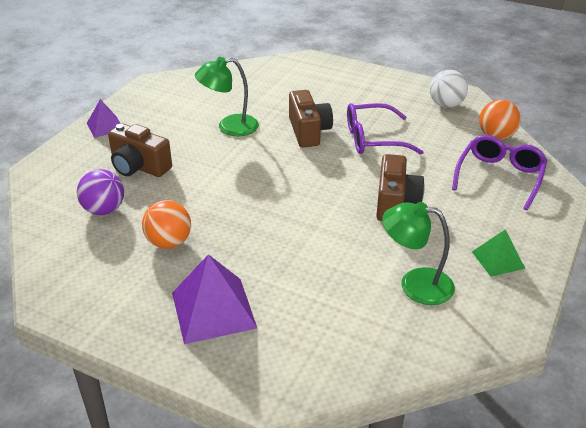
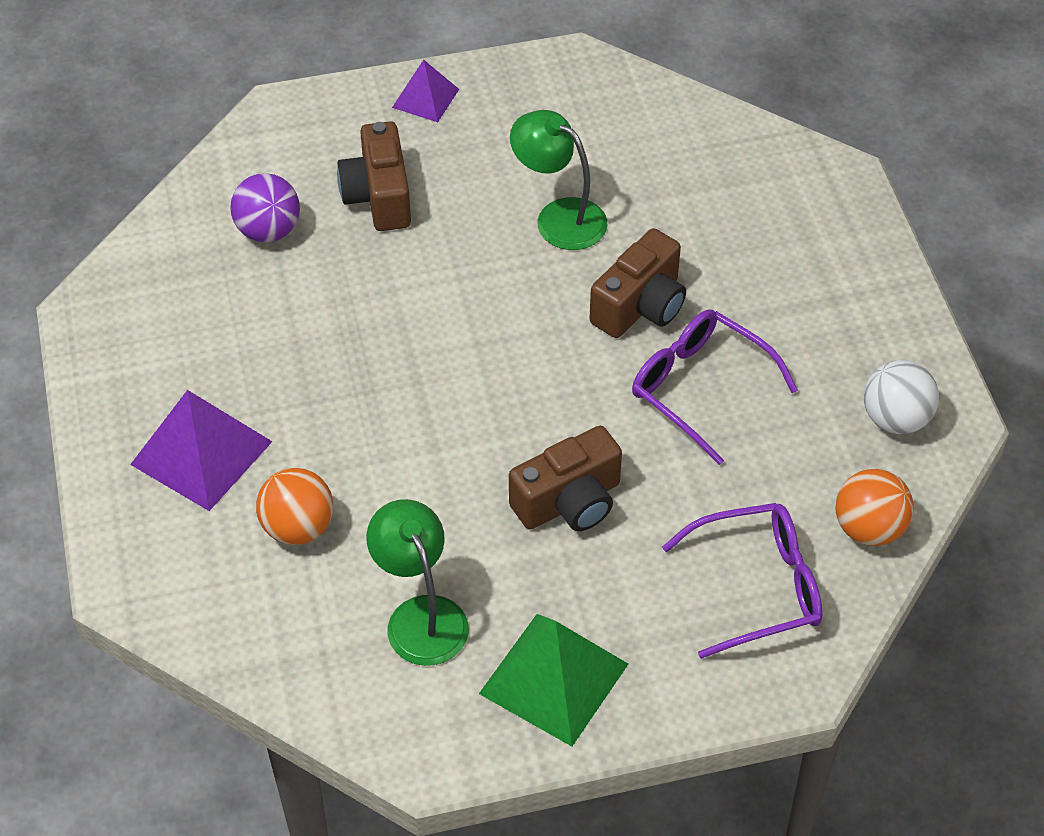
camera: 50 degrees right, 15 degrees up
orange ball [142,200,191,249] -> orange ball moved to [256,468,333,545]
green pyramid [472,229,525,277] -> green pyramid [479,614,628,746], size x1.73

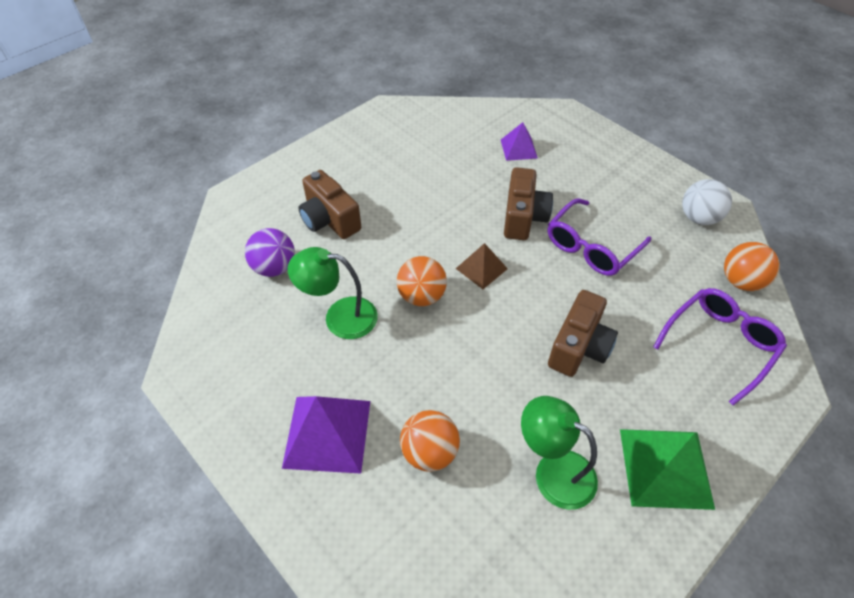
camera: 30 degrees left, 0 degrees up
purple pyramid [392,60,459,122] -> purple pyramid moved to [501,122,538,161]
green lamp [510,110,607,250] -> green lamp moved to [288,247,378,339]
purple glasses [632,310,798,465] -> purple glasses turned 60 degrees counterclockwise [548,198,651,276]
none -> orange ball [397,256,447,306]
none -> brown pyramid [456,243,508,289]

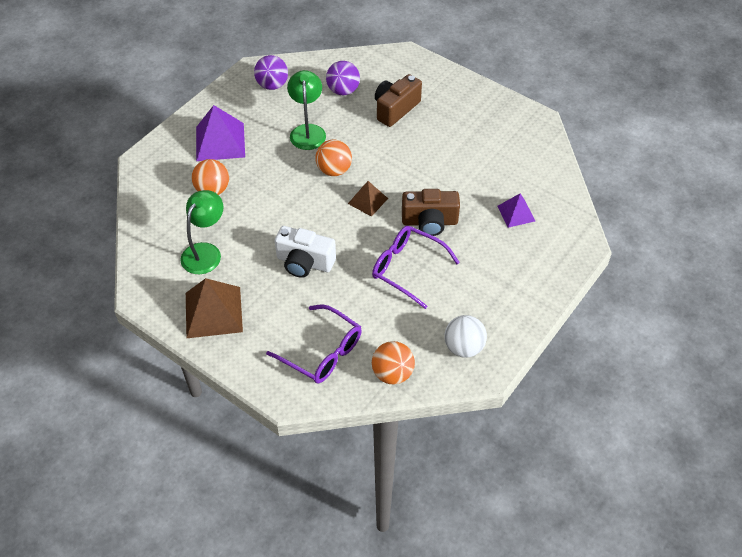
camera: 80 degrees right, 0 degrees up
brown camera [548,290,618,377] -> white camera [275,226,336,278]
green pyramid [620,429,715,510] -> brown pyramid [186,278,243,338]
none -> purple ball [254,55,288,90]

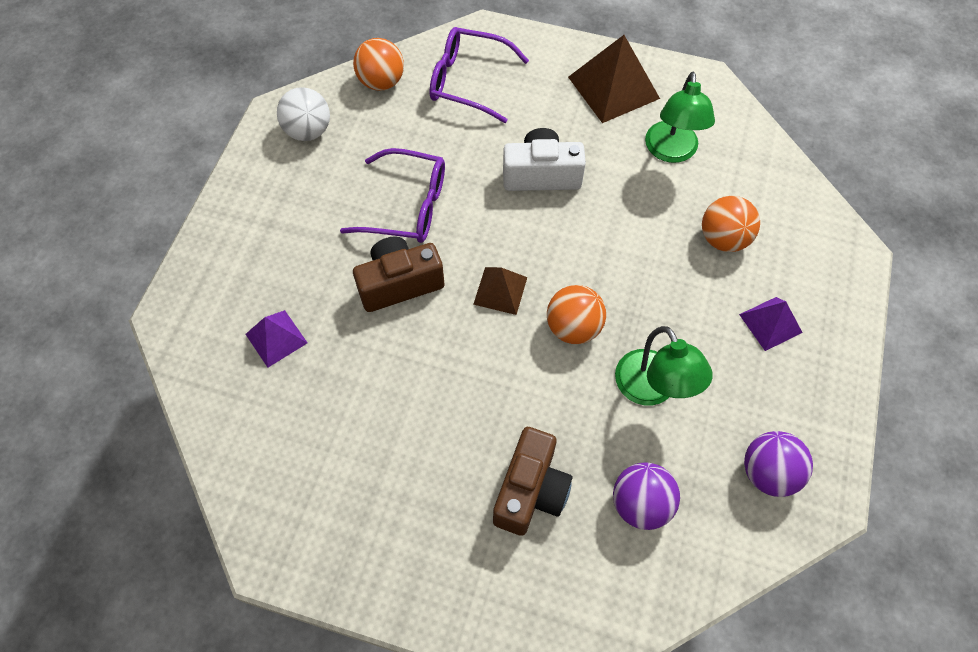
camera: 160 degrees right, 10 degrees up
purple pyramid [196,105,245,161] -> purple pyramid [739,297,803,351], size x0.58

